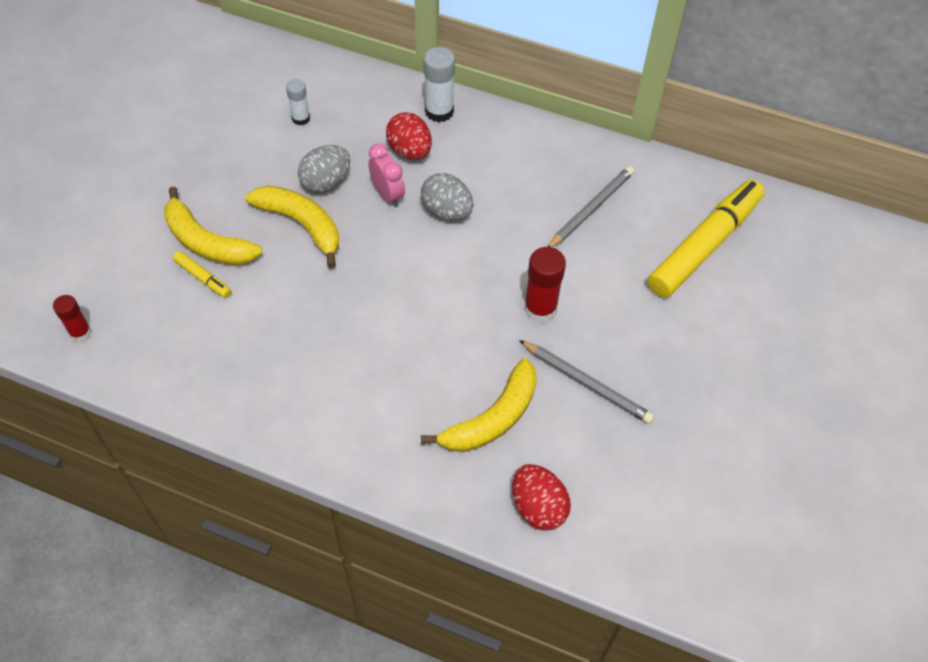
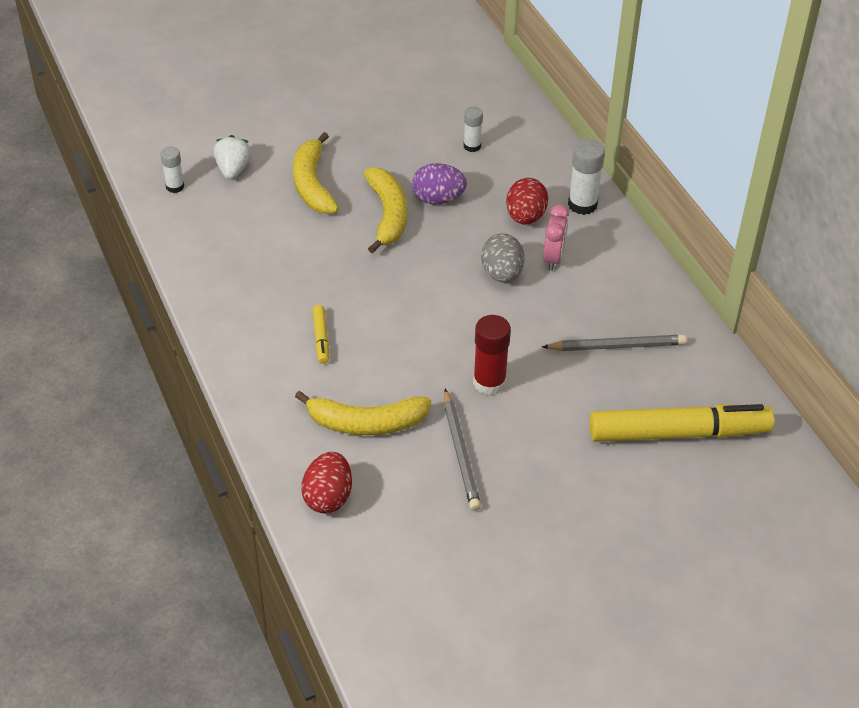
camera: 45 degrees right, 10 degrees down
red glue stick [53,295,91,342] -> white glue stick [160,146,184,193]
yellow marker [173,251,231,298] -> yellow marker moved to [313,305,329,364]
grey egg [298,145,350,193] -> purple egg [412,163,467,204]
pink clock [369,143,405,207] -> pink clock moved to [543,205,569,271]
none -> white strawberry [213,135,252,180]

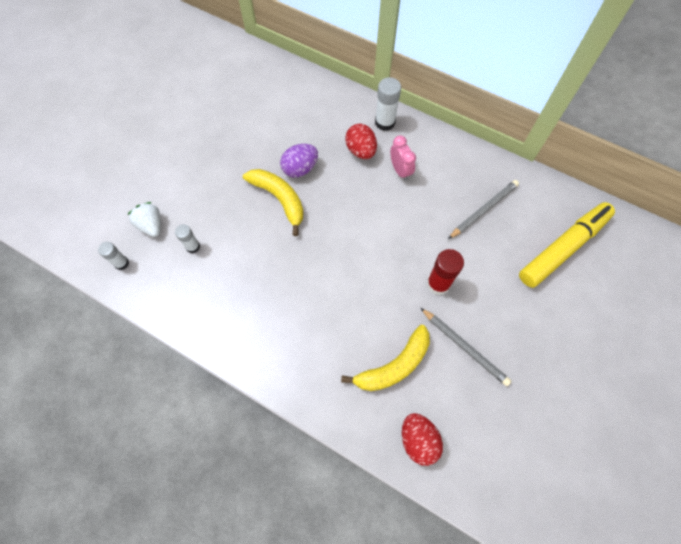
camera: 35 degrees left, 20 degrees up
yellow banana [293,132,339,214] -> none
yellow marker [313,305,329,364] -> none
white glue stick [464,106,483,152] -> white glue stick moved to [175,224,200,253]
grey egg [481,233,525,283] -> none

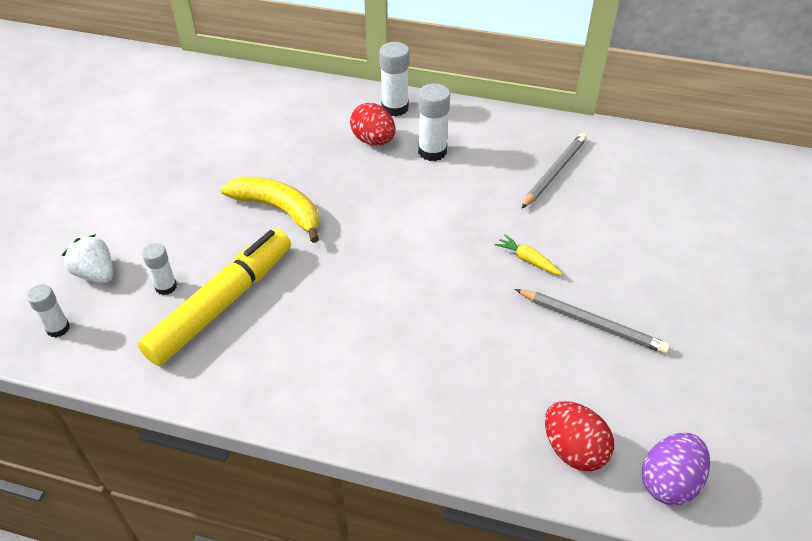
camera: 15 degrees left, 20 degrees down
purple egg [280,144,318,178] -> purple egg moved to [642,433,710,505]
yellow banana [341,325,430,391] -> none
pink clock [390,135,416,181] -> white glue stick [418,84,450,161]
red glue stick [427,249,464,295] -> yellow carrot [495,234,562,275]
yellow marker [519,202,615,288] -> yellow marker moved to [138,229,291,366]

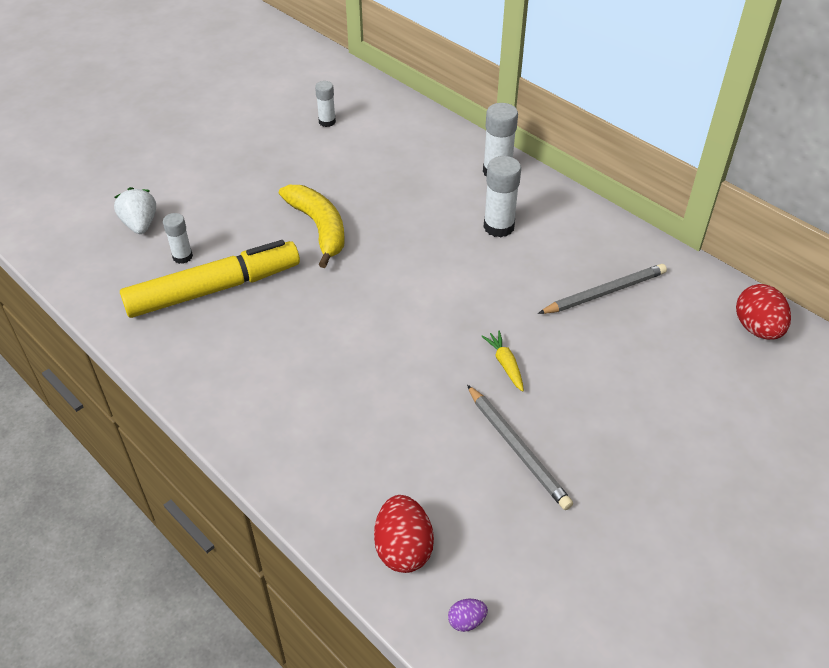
camera: 30 degrees right, 0 degrees up
white glue stick [27,284,70,338] -> white glue stick moved to [315,81,336,127]
red egg [350,103,395,145] -> red egg moved to [736,284,791,340]
purple egg [642,433,710,505] -> purple egg [448,599,488,632], size x0.49

